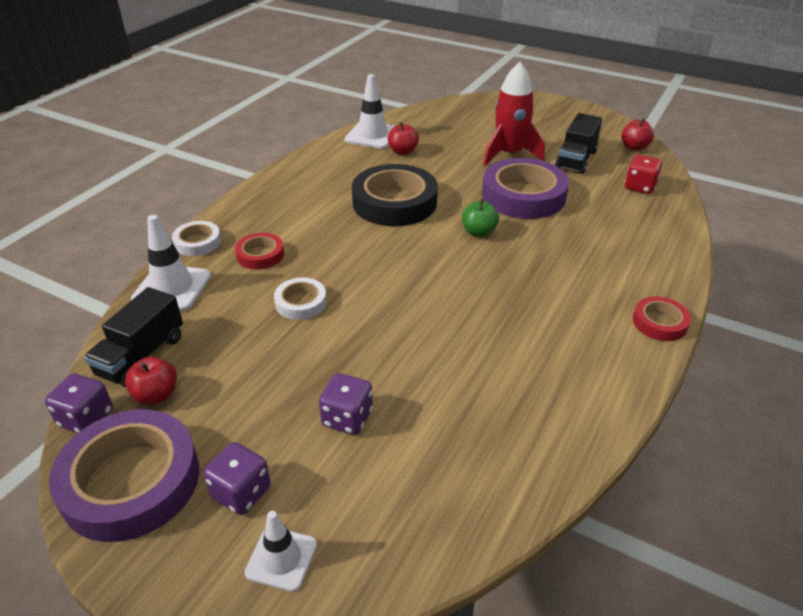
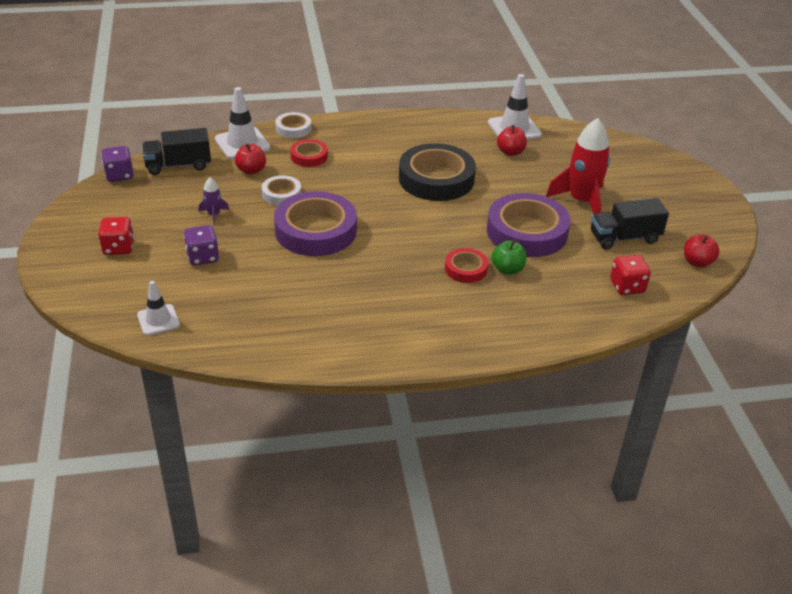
camera: 50 degrees right, 0 degrees up
purple tape [49,409,199,542] -> purple tape moved to [274,191,357,256]
red apple [125,357,177,405] -> red apple moved to [235,143,266,174]
purple dice [203,442,271,515] -> red dice [98,217,134,255]
white traffic cone [244,511,317,592] -> white traffic cone moved to [137,281,180,336]
green apple [462,199,499,237] -> green apple moved to [491,240,526,275]
red tape [633,296,691,341] -> red tape moved to [445,248,488,283]
none -> purple rocket [199,177,229,225]

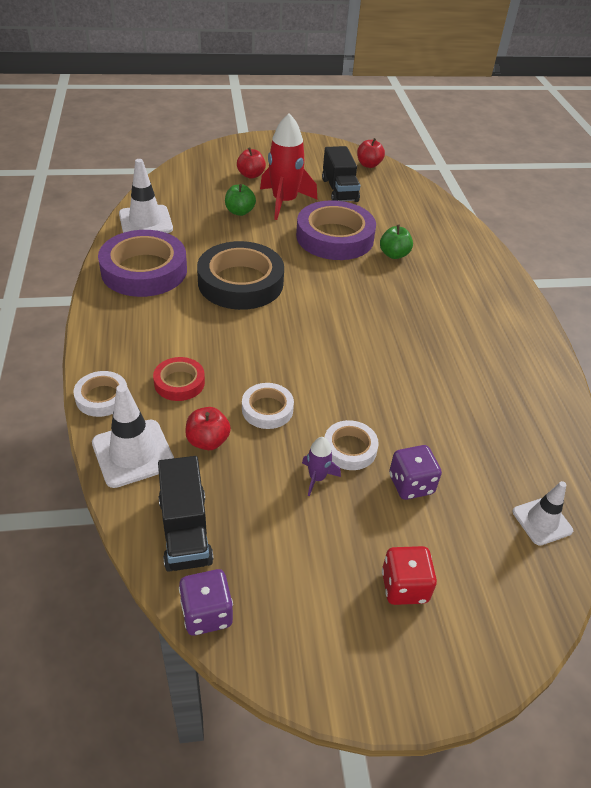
camera: 90 degrees left, 5 degrees up
purple tape [274,191,357,256] -> purple tape moved to [98,230,187,297]
red tape [445,248,488,283] -> none
red apple [497,125,527,156] -> red apple moved to [237,147,266,179]
red dice [610,255,651,295] -> none
none -> green apple [225,184,256,216]
none -> white tape [325,420,379,470]

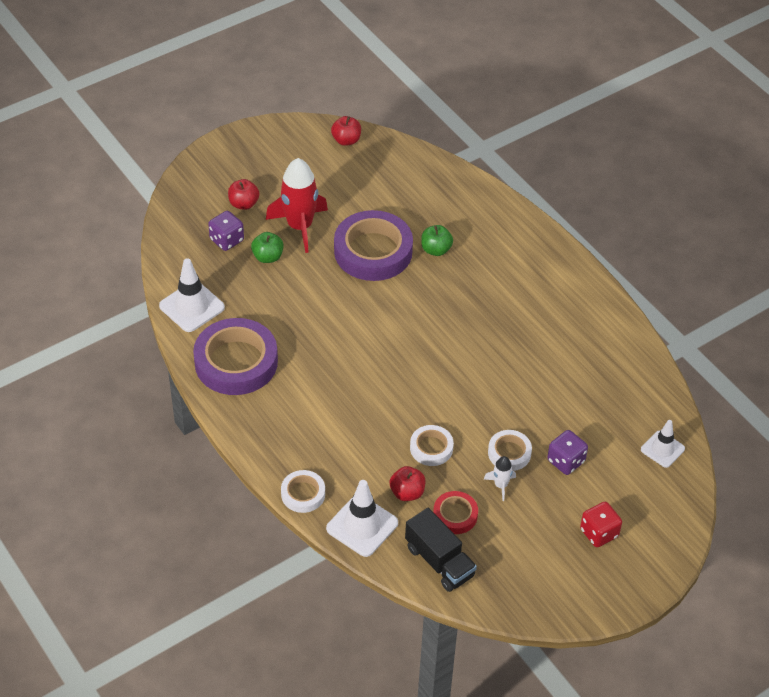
camera: 25 degrees left, 5 degrees up
red tape [153,357,205,401] -> red tape moved to [433,491,478,534]
purple dice [179,569,233,636] -> purple dice moved to [208,211,244,251]
black tape [197,241,284,310] -> none
purple rocket [302,437,341,496] -> white rocket [484,456,516,501]
black truck [322,146,360,202] -> none

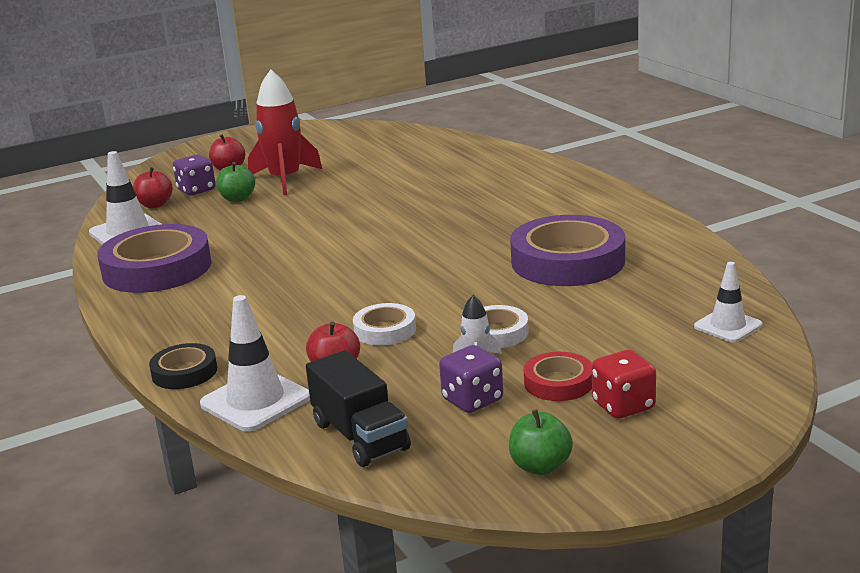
camera: 10 degrees right, 25 degrees down
white tape [281,470,325,513] -> black tape [149,343,217,389]
red apple [331,116,361,146] -> red apple moved to [133,167,173,208]
purple tape [334,210,413,281] -> purple tape moved to [510,215,625,286]
green apple [421,225,453,256] -> green apple moved to [509,409,573,475]
red tape [433,491,478,534] -> red tape moved to [524,352,592,401]
purple dice [547,430,588,475] -> purple dice moved to [439,345,503,413]

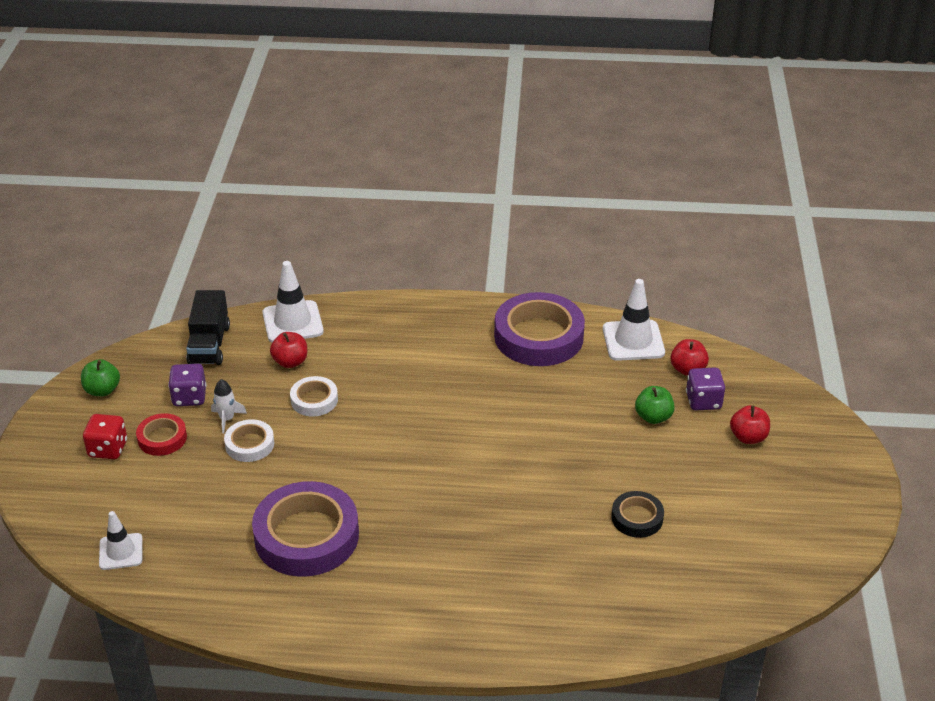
camera: 120 degrees right, 15 degrees up
black tape [149,343,217,389] -> black tape moved to [611,491,664,538]
red rocket [248,70,322,195] -> none
black truck [306,350,411,467] -> black truck turned 90 degrees counterclockwise [186,290,230,365]

